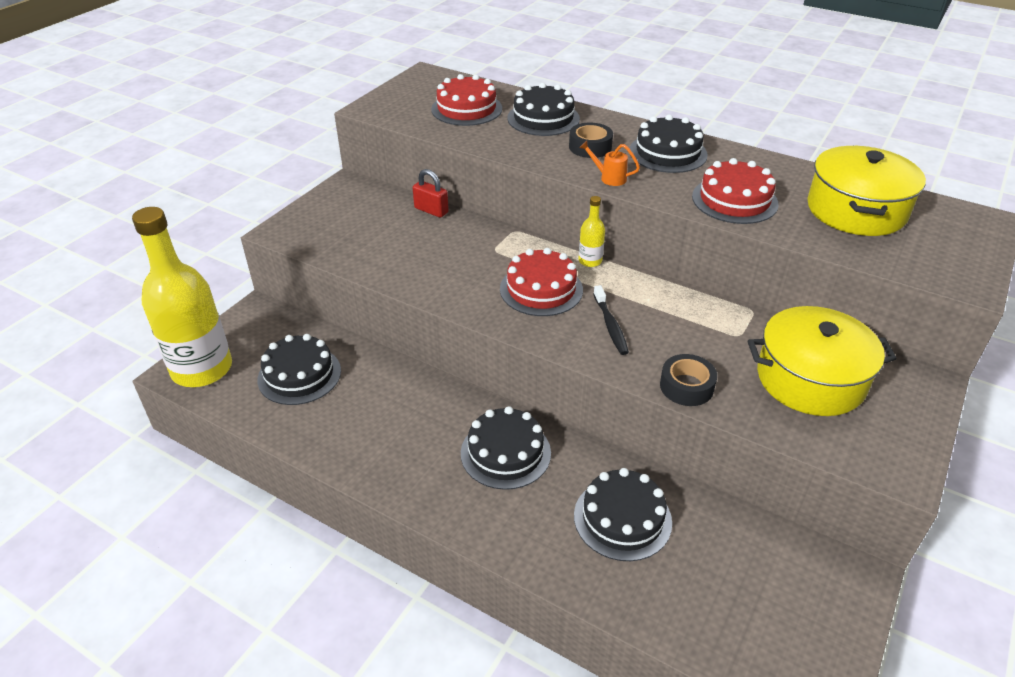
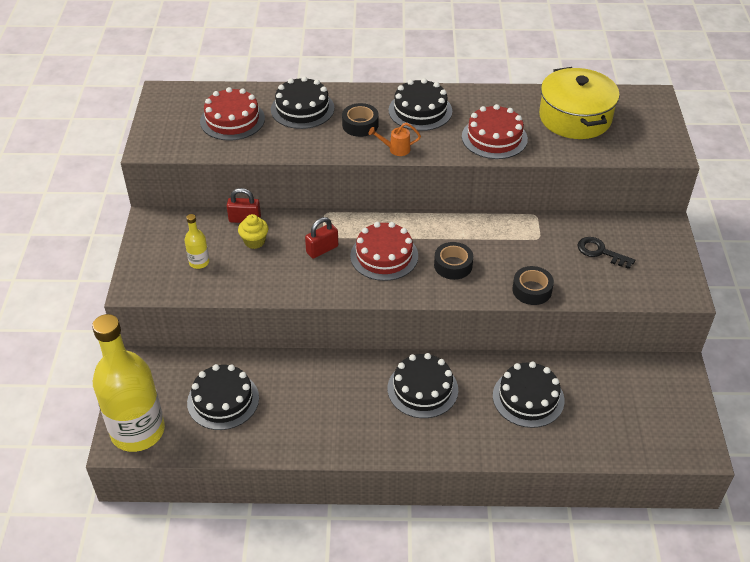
camera: 30 degrees left, 5 degrees up
yellow bottle [579,196,605,267] -> yellow bottle moved to [185,214,209,269]
black toothbrush [593,285,629,355] -> black tape [434,242,473,280]
yellow pot [748,306,897,416] -> black key [577,237,635,269]
none -> yellow cupcake [238,214,268,249]
none -> red padlock [305,217,338,259]

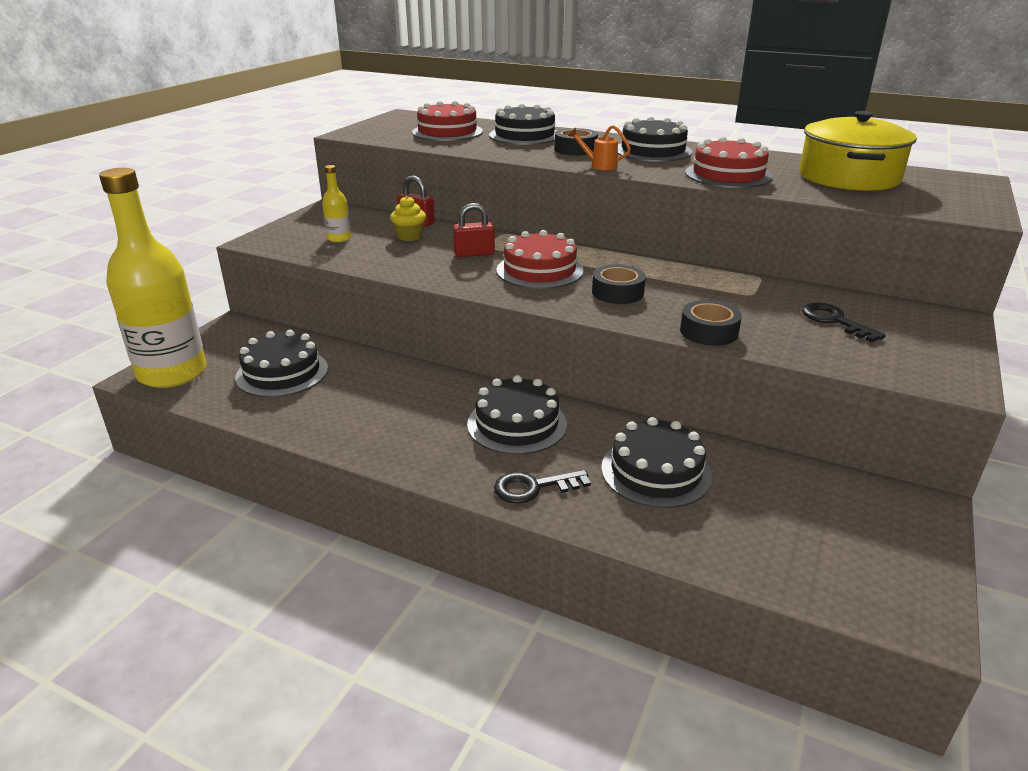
camera: 25 degrees right, 15 degrees down
none -> black key [494,470,591,504]

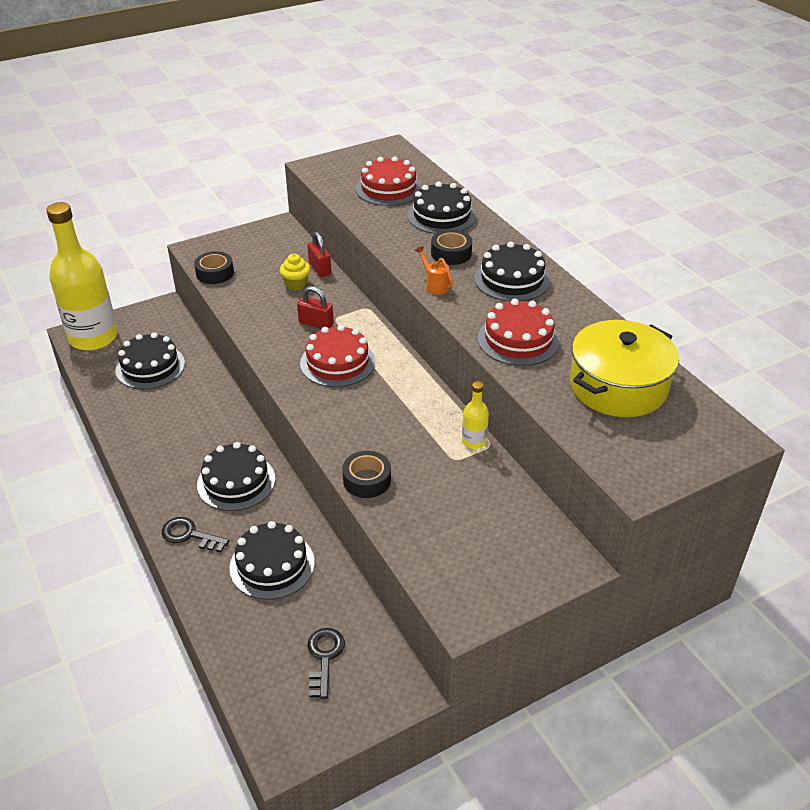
camera: 35 degrees right, 10 degrees up
yellow bottle [322,165,351,242] -> yellow bottle moved to [462,381,489,449]
black tape [592,265,646,304] -> black tape moved to [194,251,234,284]
black key [802,303,886,342] -> black key moved to [307,628,345,699]

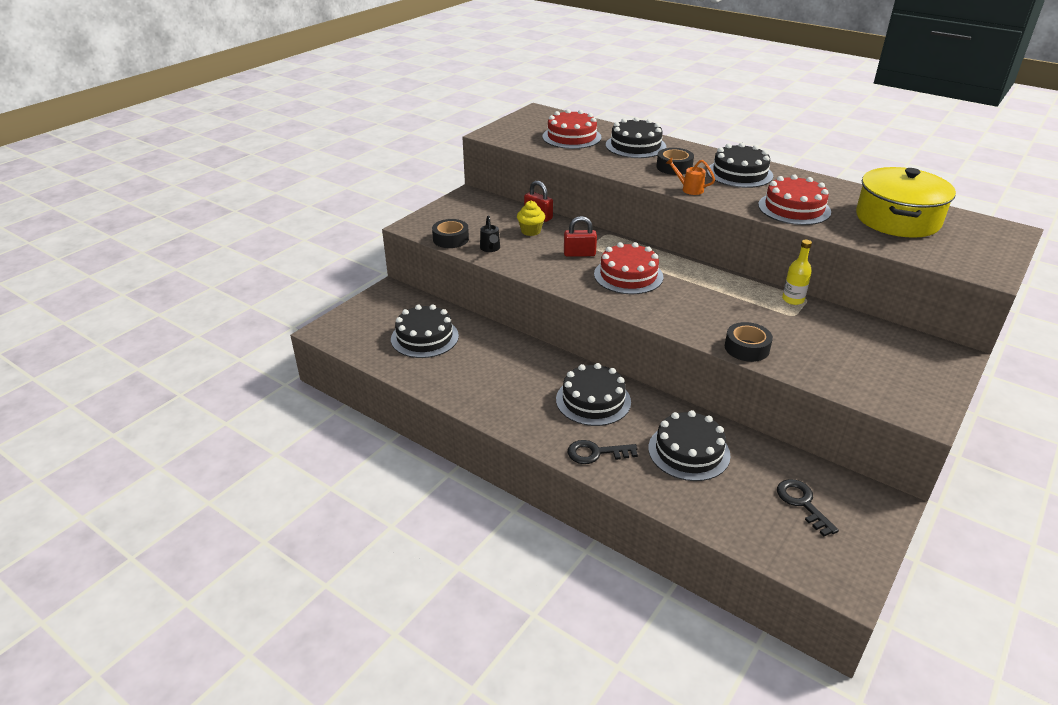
camera: 25 degrees left, 5 degrees down
yellow bottle [46,202,118,351] -> none
none -> black watering can [480,216,500,252]

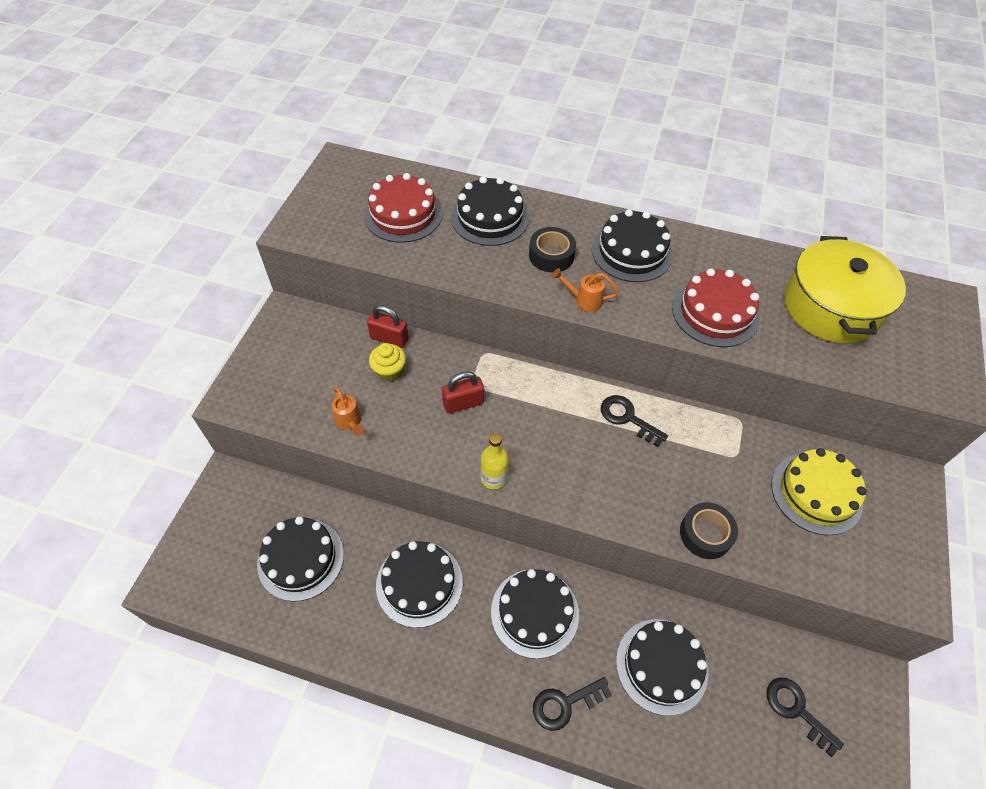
camera: 20 degrees left, 20 degrees up
black tape [432,219,469,248] -> none
black watering can [480,216,500,252] -> orange watering can [332,387,364,436]
red cake [594,242,663,294] -> none
yellow bottle [782,239,812,305] -> yellow bottle moved to [480,433,509,490]
none -> black cake [376,541,463,628]
none -> black key [601,395,668,447]
none -> yellow cake [771,448,867,536]

